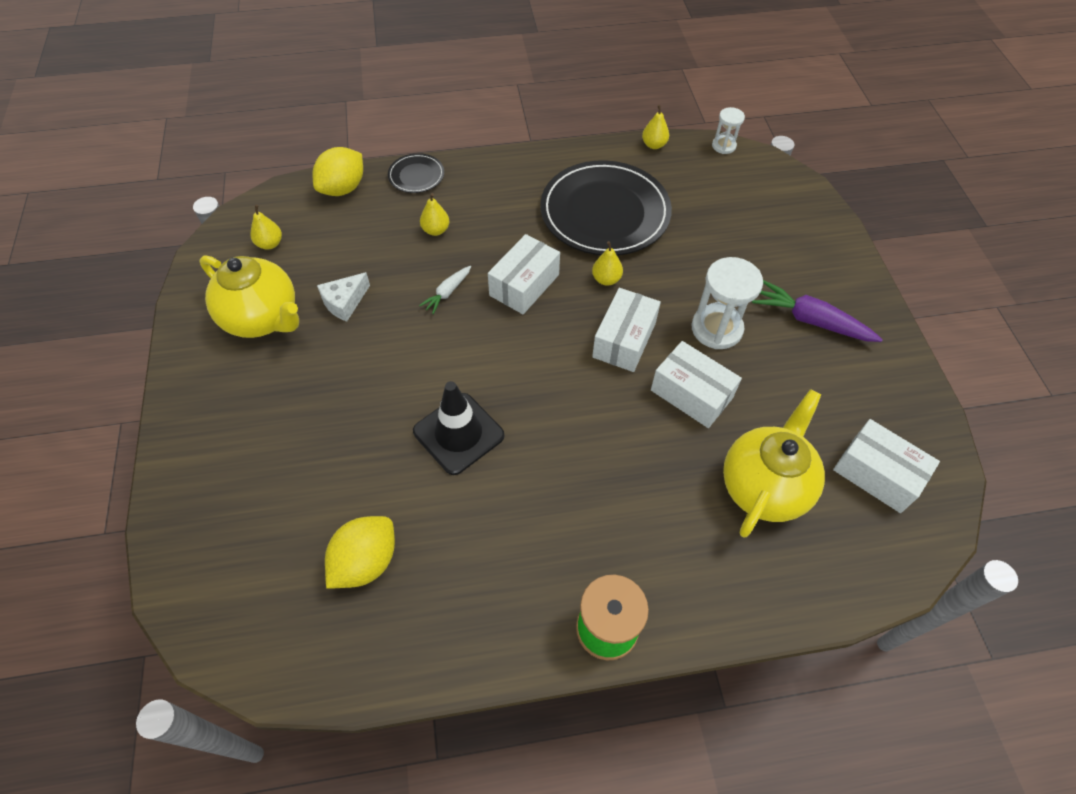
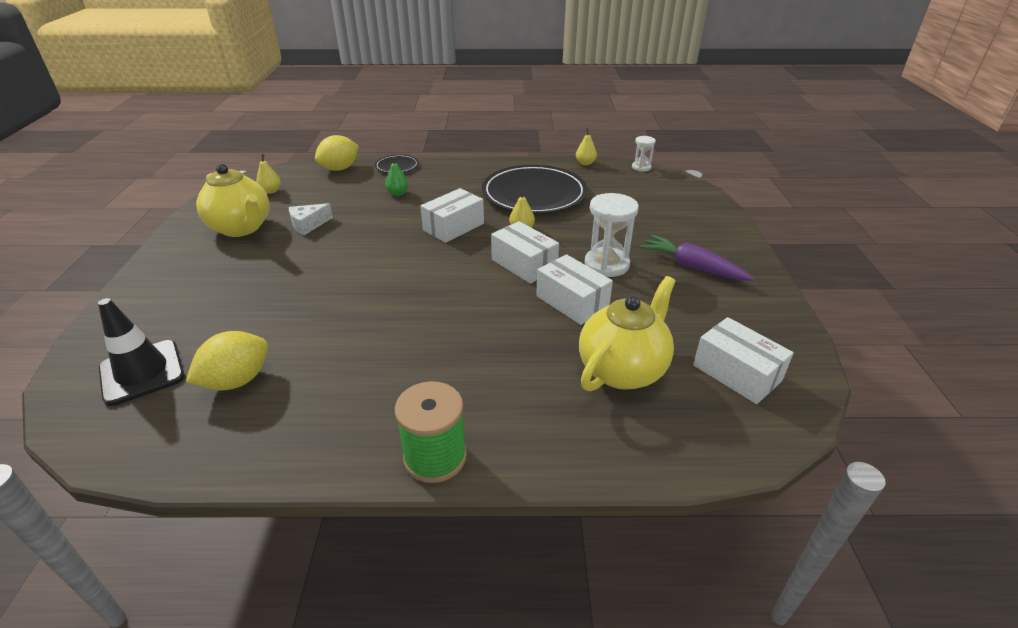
camera: 10 degrees right, 20 degrees down
black traffic cone [413,381,504,475] -> black traffic cone moved to [98,298,185,406]
white carrot [419,266,471,314] -> none
yellow pear [420,193,449,236] -> green pear [385,157,409,196]
white box [592,288,661,372] -> white box turned 75 degrees counterclockwise [491,221,559,284]

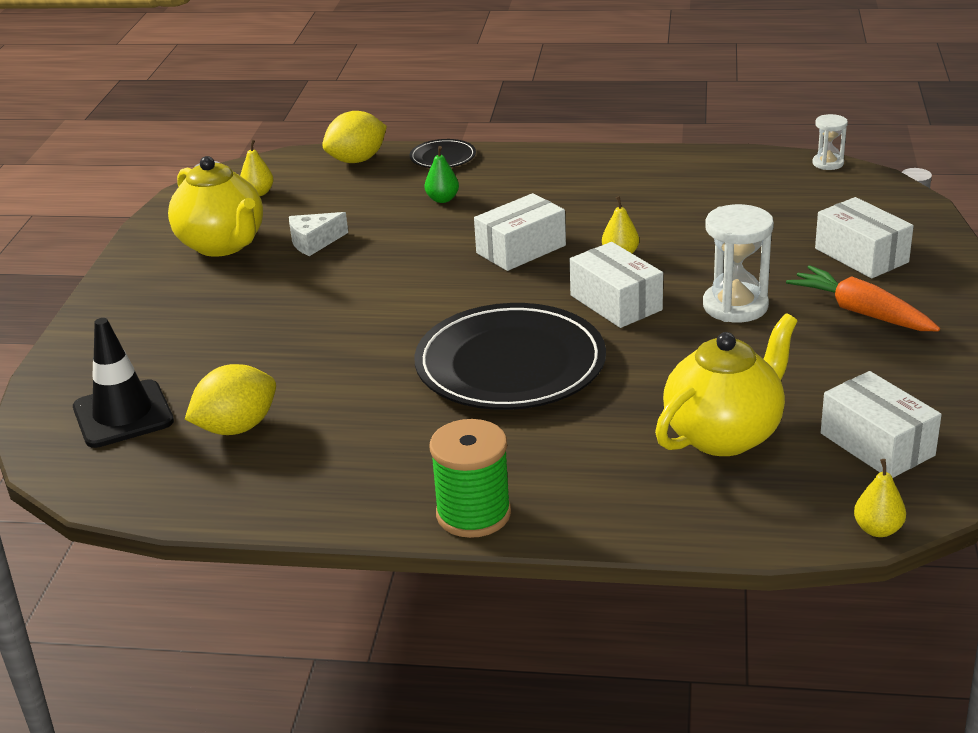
camera: 10 degrees right, 5 degrees down
black plate [482,165,587,214] -> black plate moved to [414,303,606,410]
white box [536,254,613,325] -> white box moved to [815,197,914,278]
yellow pear [576,128,597,165] -> yellow pear moved to [854,459,906,537]
purple carrot [640,235,754,281] -> orange carrot [786,265,940,331]

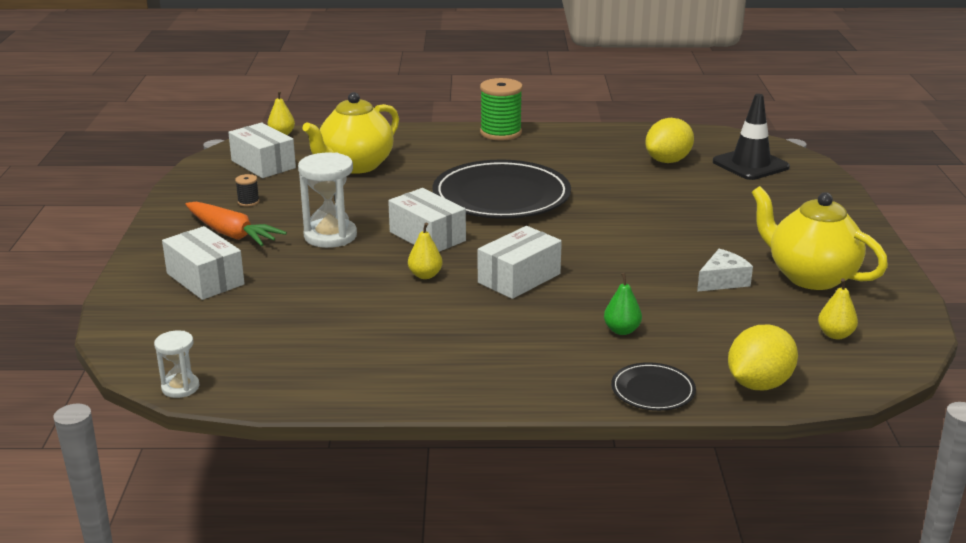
camera: 170 degrees right, 5 degrees down
none -> black spool [235,174,260,207]

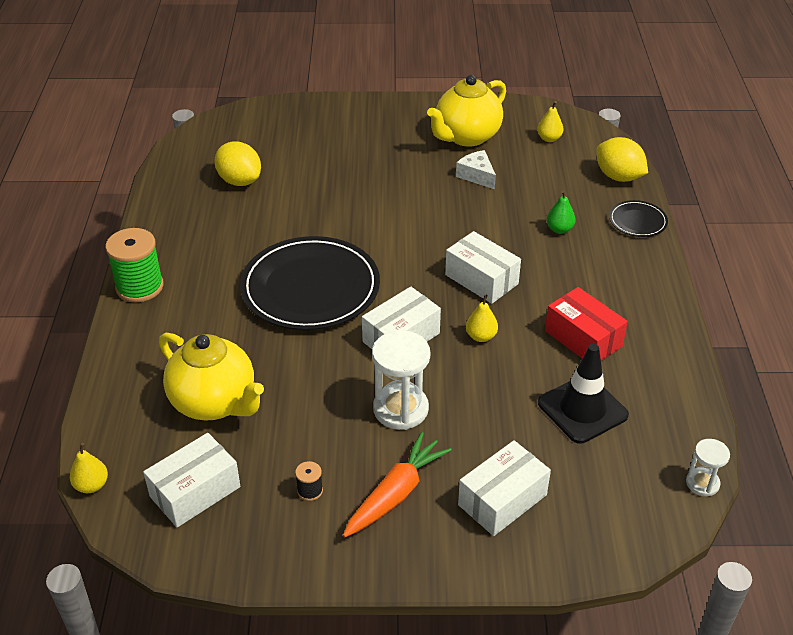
camera: 90 degrees left, 15 degrees up
black traffic cone [713,94,790,180] -> black traffic cone moved to [538,344,629,444]
none -> red box [545,287,628,361]

